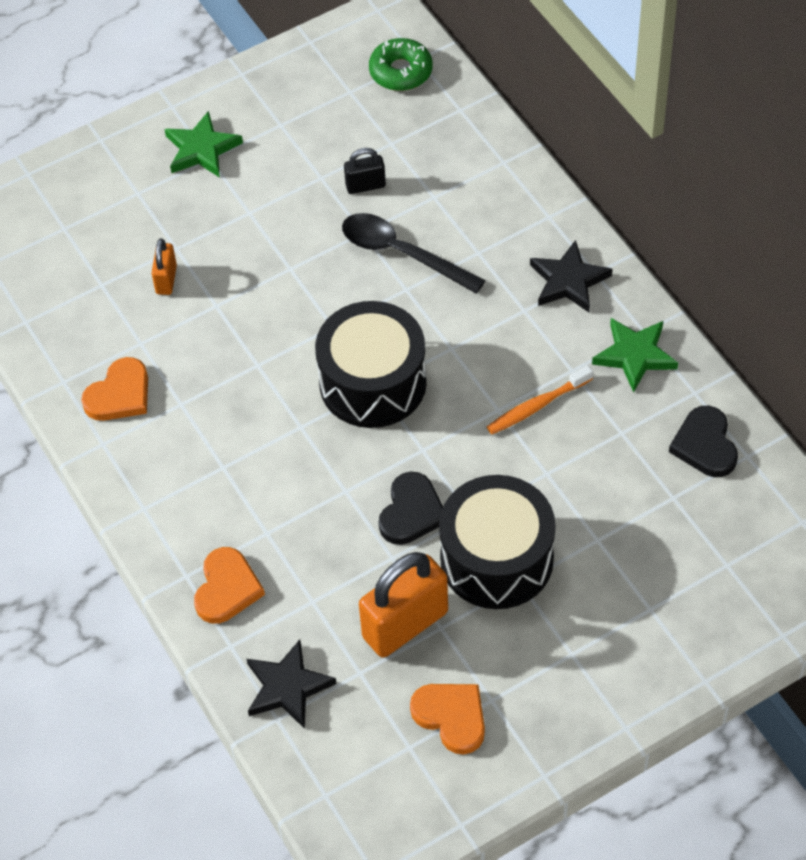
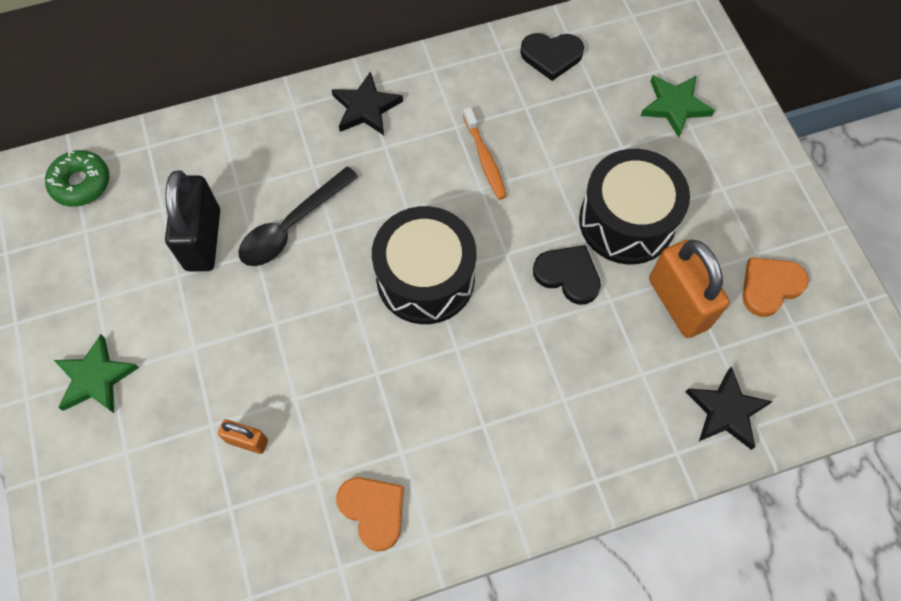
camera: 80 degrees left, 10 degrees up
orange heart [194,547,265,624] -> none
black padlock [344,148,386,194] -> black padlock [165,171,220,271], size x1.98
green star [592,318,678,393] -> green star moved to [641,75,715,138]

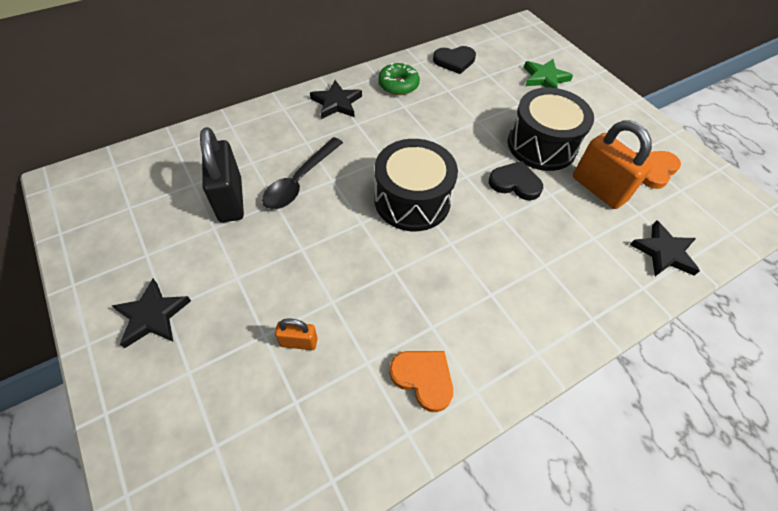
camera: 15 degrees left, 10 degrees down
green donut [45,150,109,207] -> green donut moved to [378,63,420,95]
green star [54,334,139,413] -> black star [112,279,191,348]
orange toothbrush [463,107,507,200] -> none

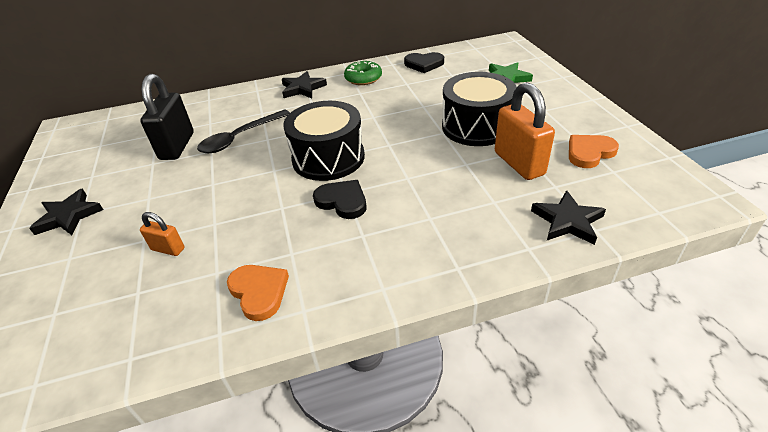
camera: 20 degrees right, 15 degrees down
black heart [489,161,543,200] -> black heart moved to [313,180,366,219]

